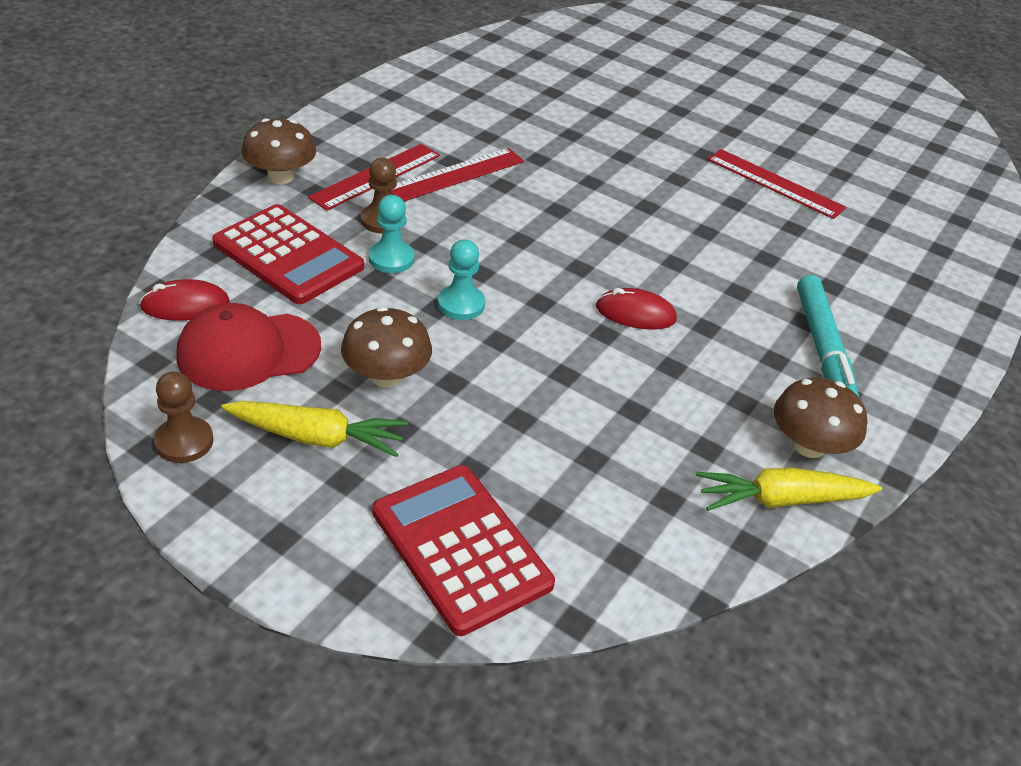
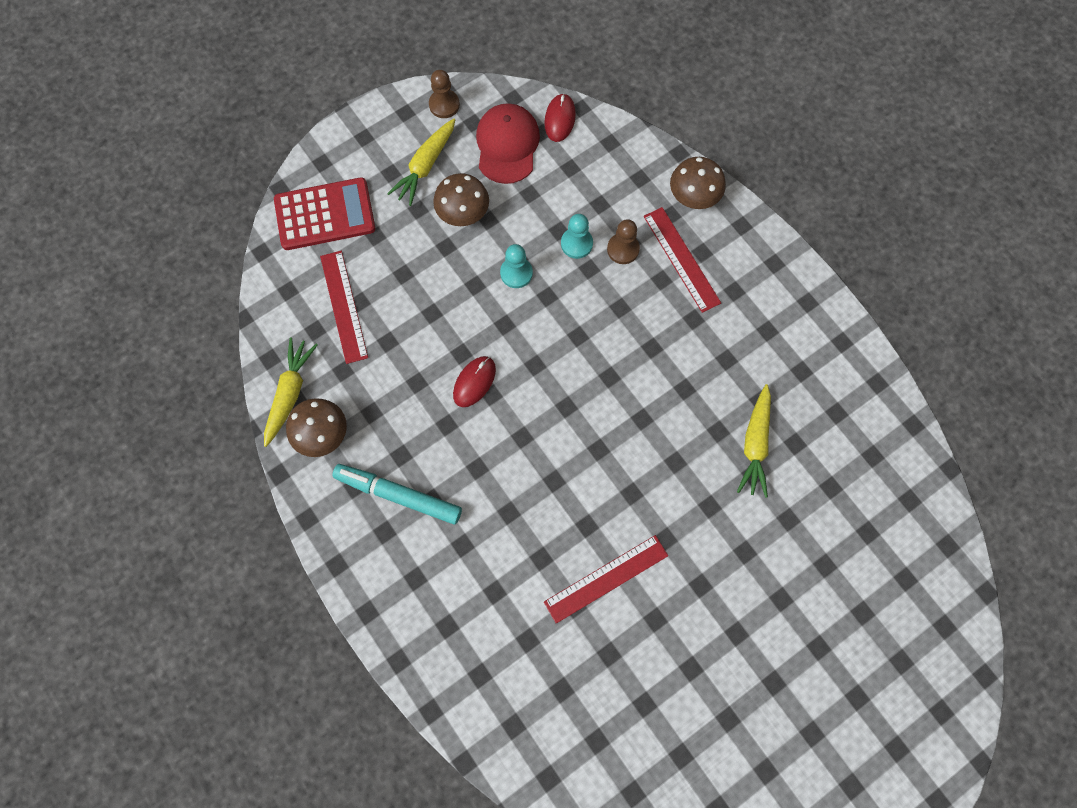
camera: 115 degrees right, 30 degrees up
red calculator [212,204,364,304] -> none
red ruler [391,148,524,201] -> red ruler moved to [320,251,368,364]
none -> yellow carrot [737,384,771,498]

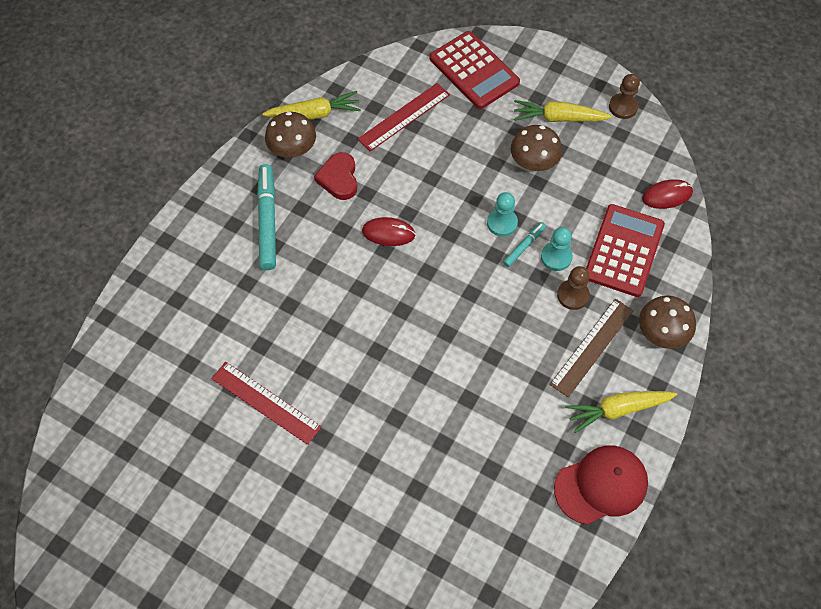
camera: 65 degrees right, 10 degrees down
red cap [476,103,540,184] -> red cap moved to [554,446,648,525]
red ruler [644,207,721,313] -> brown ruler [550,299,634,397]
yellow carrot [737,384,771,498] -> yellow carrot moved to [565,391,677,433]
none -> red heart [314,152,357,200]
none -> turquoise marker [503,222,546,267]
none -> red calculator [586,204,665,297]

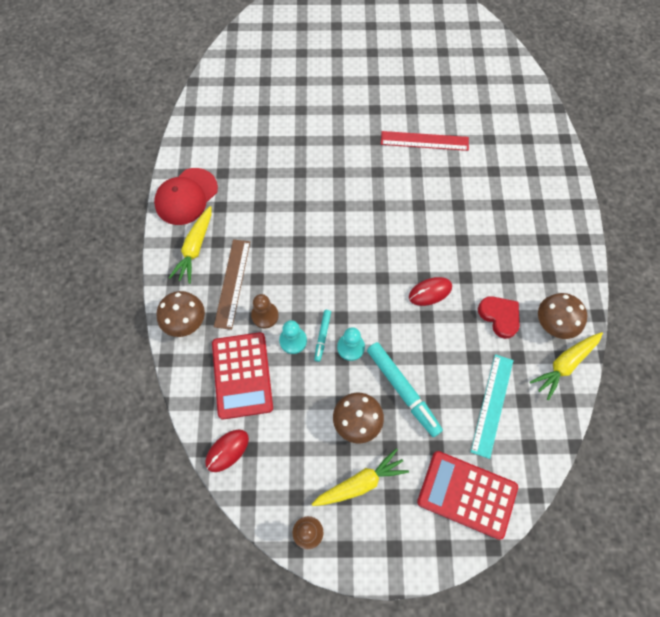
camera: 150 degrees right, 5 degrees up
turquoise marker [257,164,276,270] -> turquoise marker moved to [367,342,443,437]
red ruler [358,83,450,151] -> turquoise ruler [471,354,514,459]
yellow carrot [565,391,677,433] -> yellow carrot turned 150 degrees clockwise [169,206,211,284]

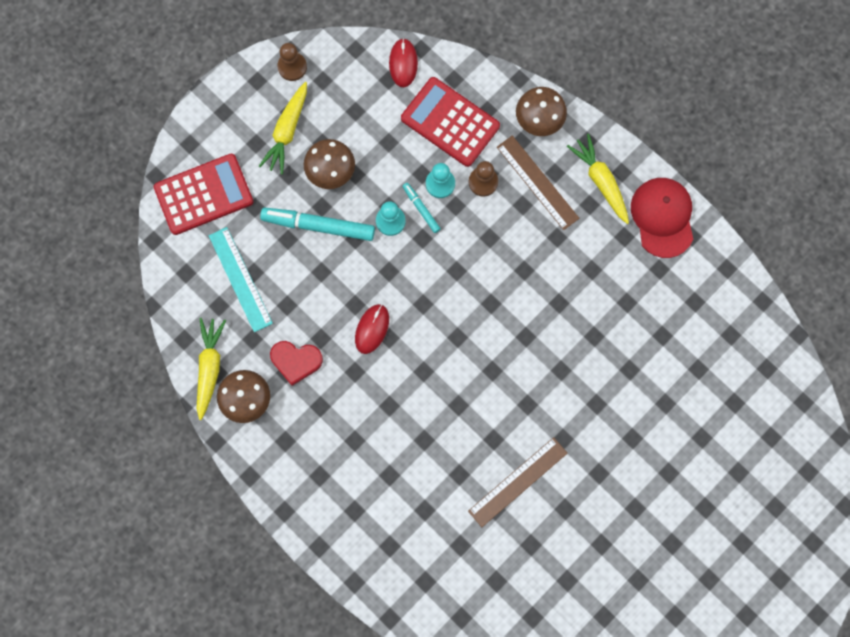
camera: 135 degrees right, 10 degrees up
red ruler [381,131,469,151] -> brown ruler [468,437,567,527]

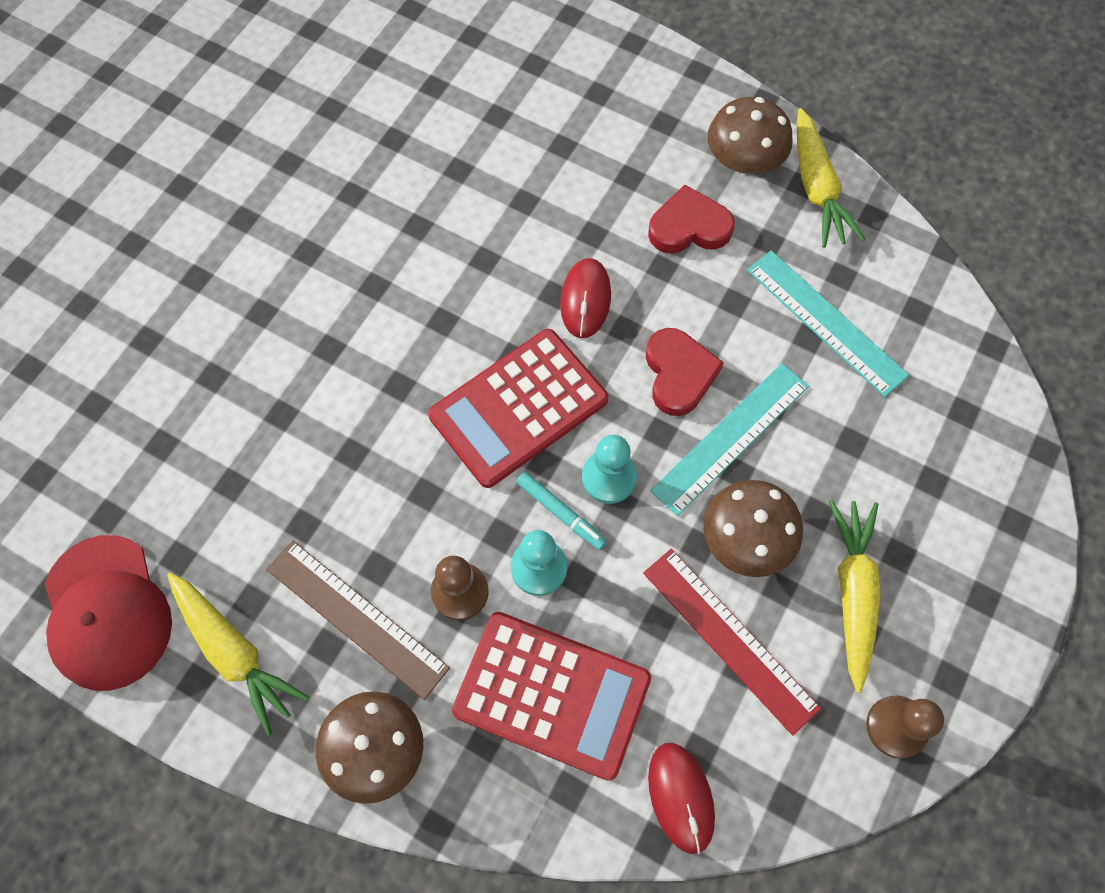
camera: 165 degrees right, 10 degrees down
red calculator [154,154,254,235] -> red calculator moved to [428,329,608,488]
turquoise marker [260,207,375,241] -> turquoise ruler [650,363,809,516]
brown ruler [468,437,567,527] -> none
none -> red ruler [643,549,821,736]
none -> red heart [646,328,724,416]

